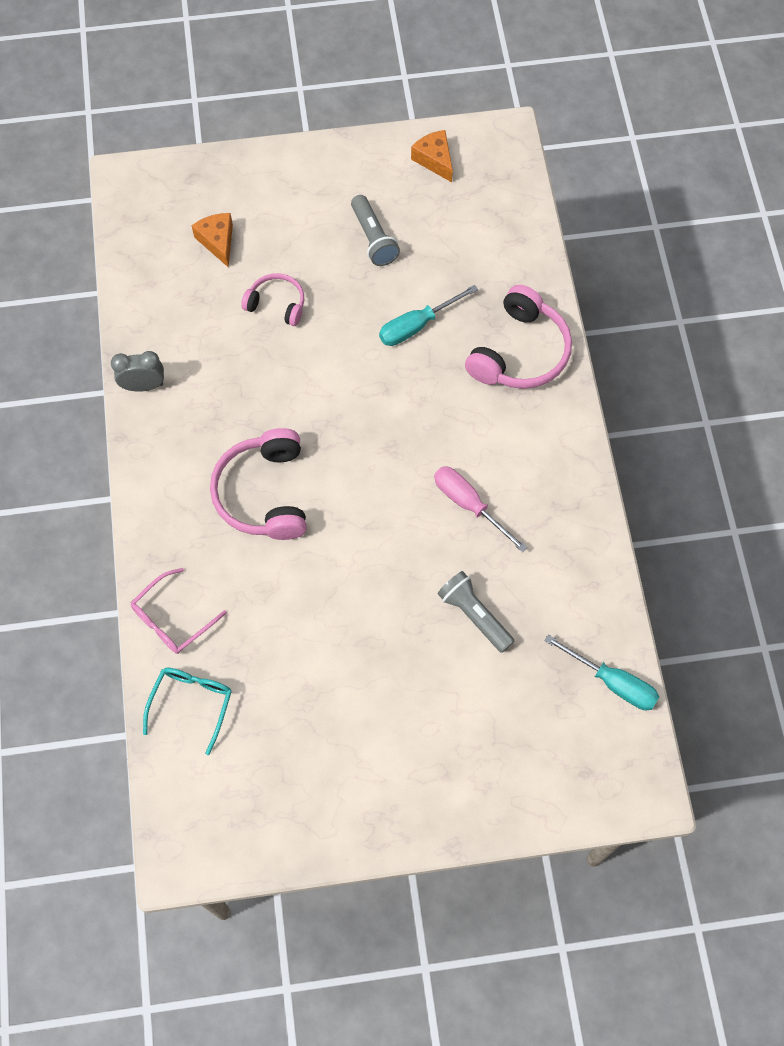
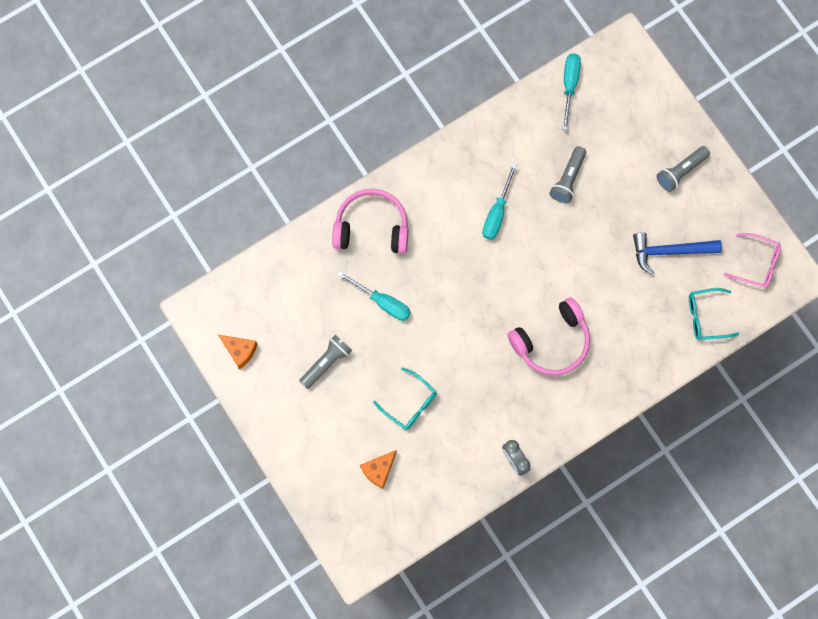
camera: 115 degrees left, 10 degrees up
pink glasses [131,568,227,654] -> pink glasses moved to [724,233,781,288]
pink headphones [241,273,304,326] -> turquoise glasses [373,368,437,430]
orange cheese [411,130,453,182] -> orange cheese turned 90 degrees counterclockwise [218,335,257,369]
pink screwdriver [434,466,527,552] -> turquoise screwdriver [482,164,517,240]
none -> blue hammer [633,233,722,275]
none -> grey flashlight [657,146,710,192]

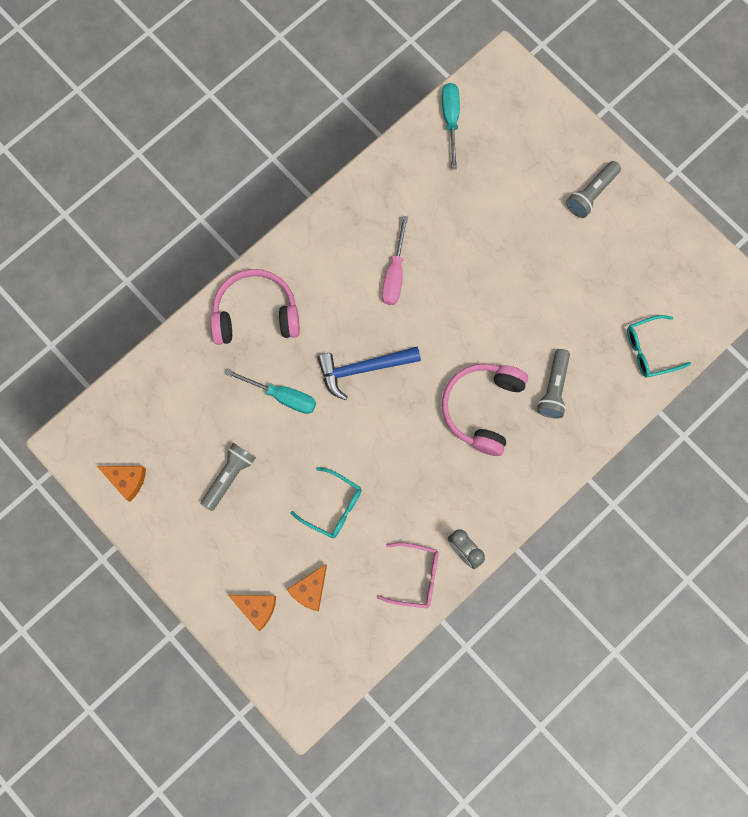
camera: 10 degrees left, 0 degrees up
turquoise screwdriver [482,164,517,240] -> pink screwdriver [382,216,408,305]
pink headphones [508,297,590,376] -> pink headphones turned 150 degrees clockwise [442,364,528,456]
grey flashlight [549,146,586,203] -> grey flashlight moved to [537,349,570,418]
blue hammer [633,233,722,275] -> blue hammer moved to [317,347,421,400]
pink glasses [724,233,781,288] -> pink glasses moved to [377,542,439,608]
none -> orange cheese [228,595,276,631]

